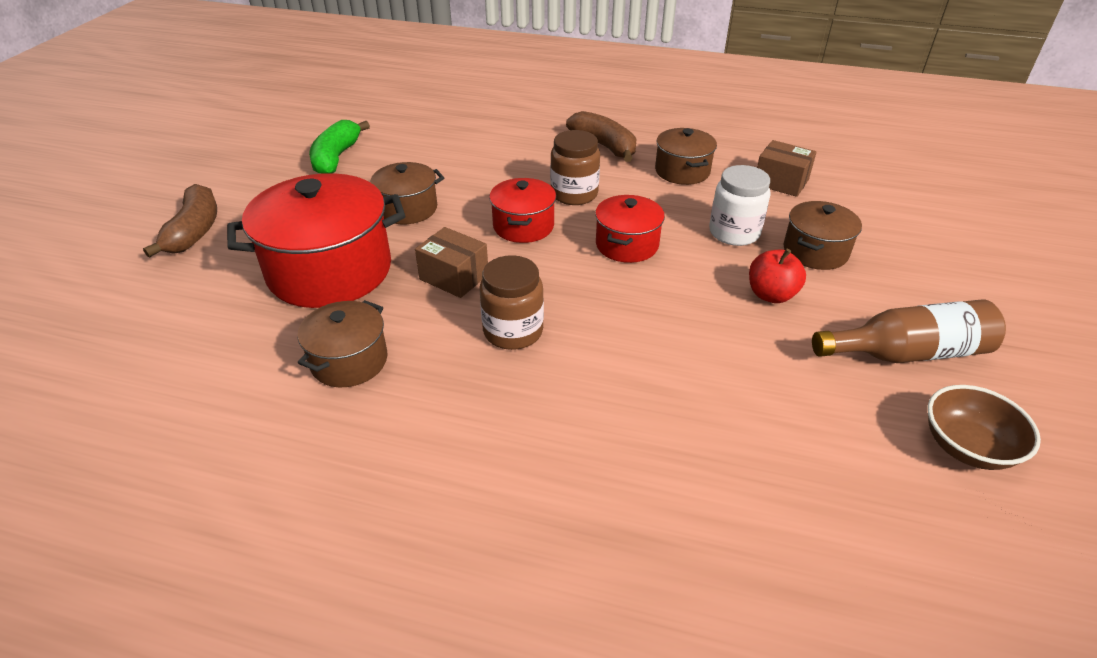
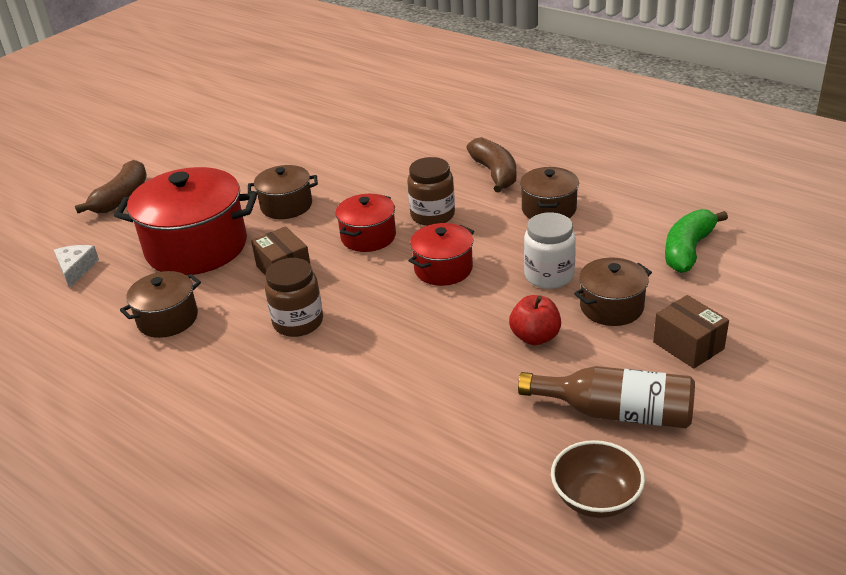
camera: 25 degrees right, 5 degrees down
green banana [309,120,370,174] -> green banana moved to [665,209,728,273]
brown box [757,140,817,197] -> brown box moved to [653,295,729,369]
none -> white cheese [54,245,99,289]

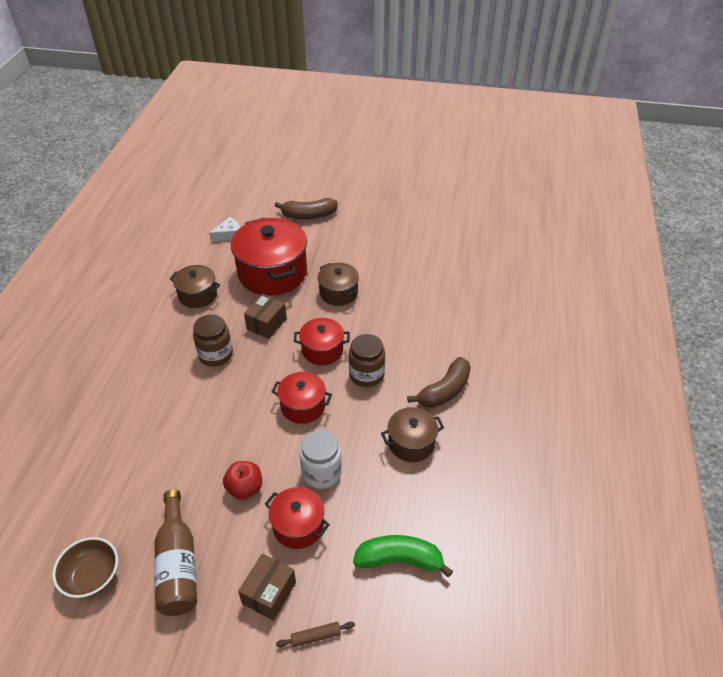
camera: 60 degrees right, 10 degrees up
brown pot [574,258,652,326] -> red pot [265,487,330,549]
none -> brown rolling pin [276,622,355,647]

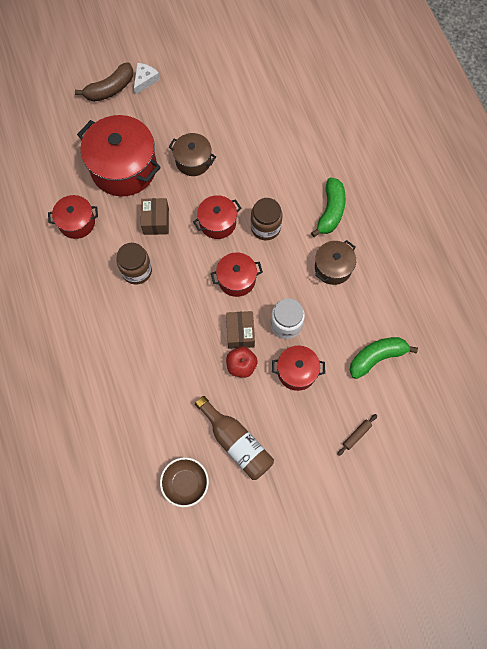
camera: 30 degrees left, 25 degrees up
brown pot [170,265,220,308] -> red pot [48,195,98,239]
white cheese [209,217,240,242] -> white cheese moved to [134,63,160,95]
brown box [238,553,296,621] -> brown box moved to [226,311,255,349]
brown banana [407,357,471,408] -> green banana [311,178,346,237]

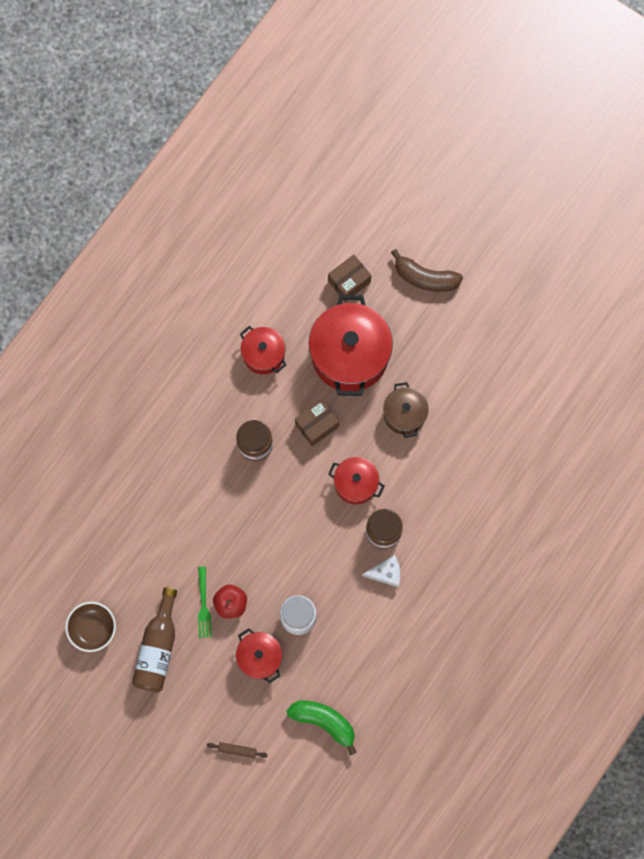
camera: 55 degrees right, 5 degrees up
white cheese [134,63,160,95] -> white cheese moved to [362,555,400,587]
red pot [211,252,263,297] -> none
brown box [226,311,255,349] -> brown box moved to [328,255,371,302]
green banana [311,178,346,237] -> none
brown pot [315,240,356,285] -> none
none -> green fork [198,567,212,638]

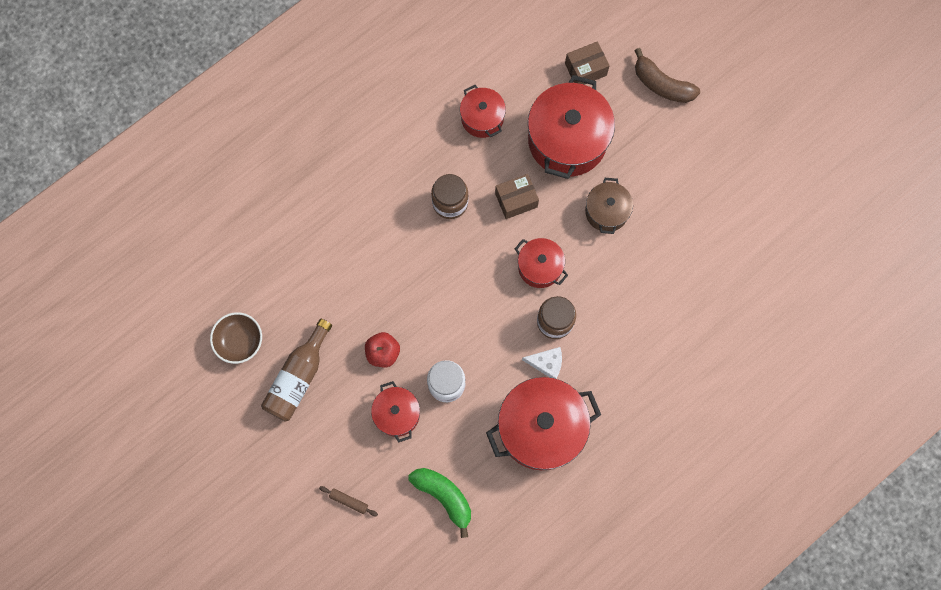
camera: 15 degrees right, 0 degrees up
green fork [198,567,212,638] -> none
none -> red pot [486,377,601,470]

